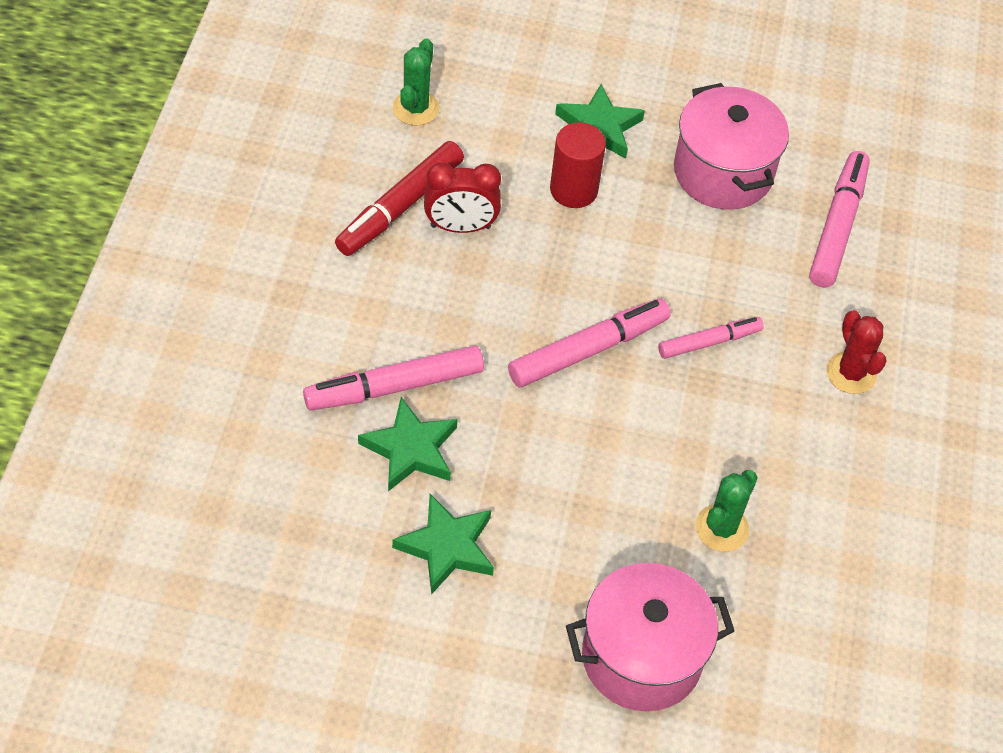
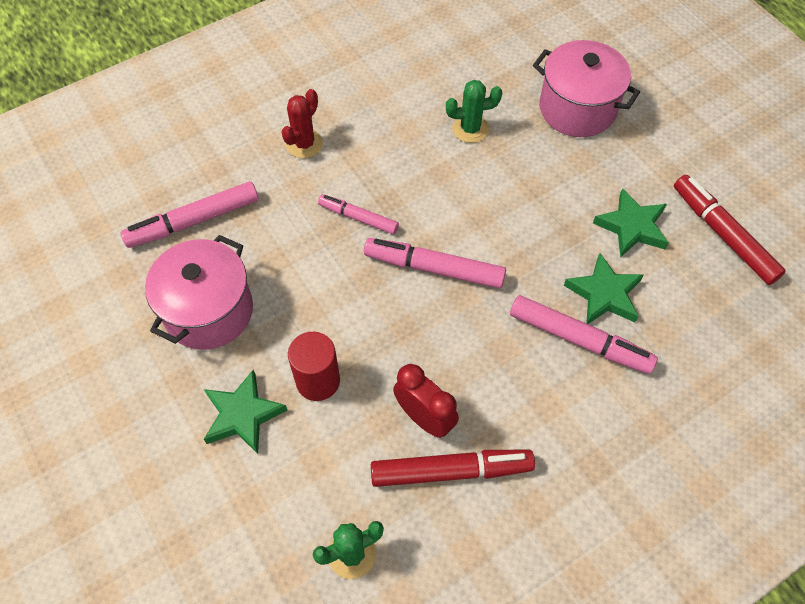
camera: 130 degrees left, 5 degrees up
none -> red marker [674,175,786,285]

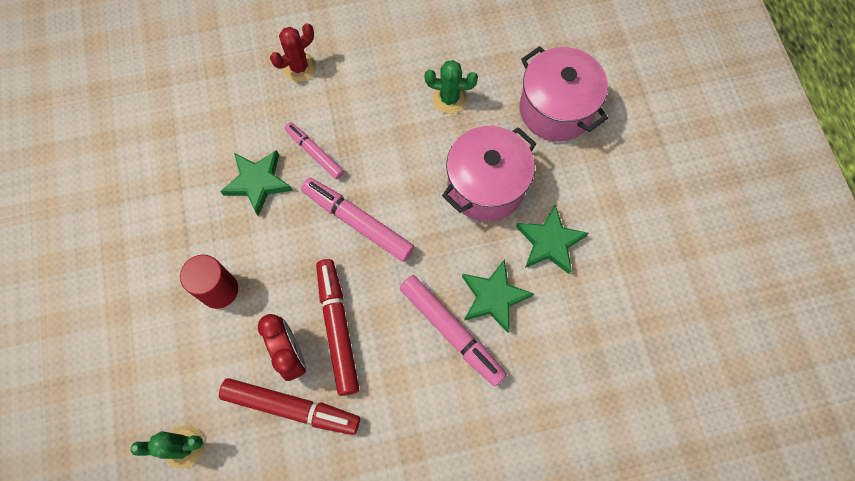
camera: 20 degrees right, 10 degrees up
pink marker [121,181,259,248] -> none
pink pot [145,235,253,350] -> pink pot moved to [442,126,536,222]
green star [204,370,287,454] -> green star moved to [220,150,293,216]
red marker [674,175,786,285] -> red marker moved to [316,259,359,396]

